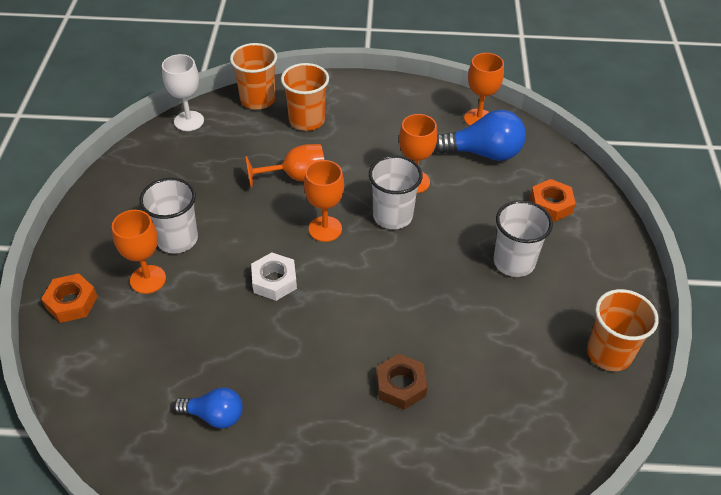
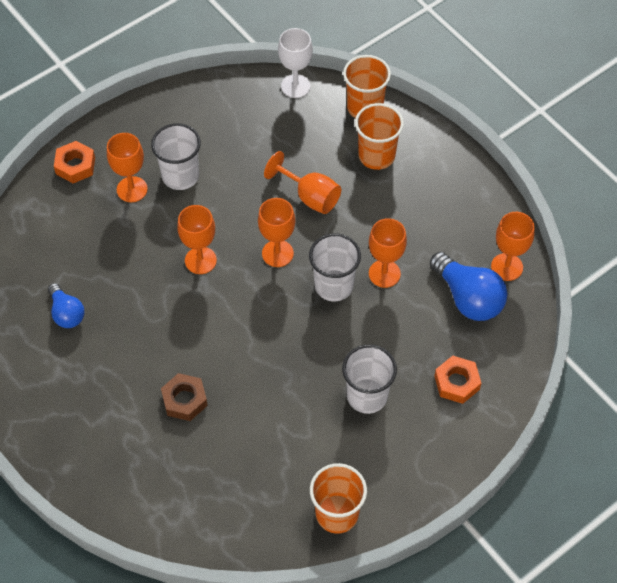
camera: 50 degrees right, 10 degrees up
white nut [251,252,297,301] -> orange goblet [177,205,217,274]

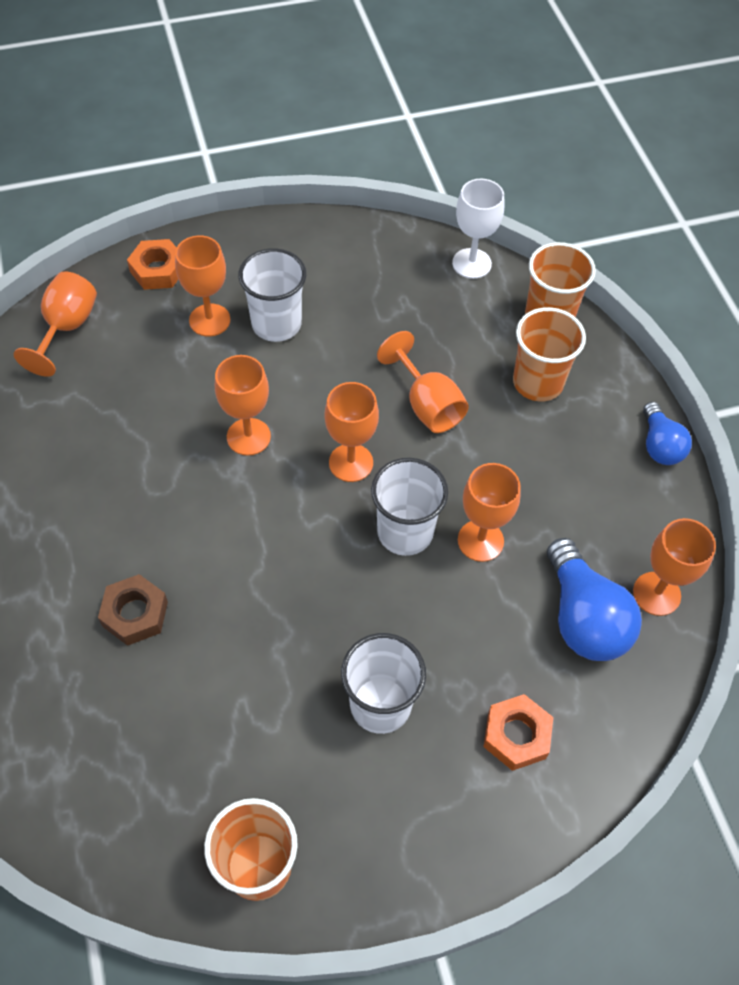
camera: 20 degrees right, 0 degrees up
blue light bulb [48,283,85,328] -> blue light bulb moved to [643,402,692,465]
none -> orange goblet [14,271,97,377]

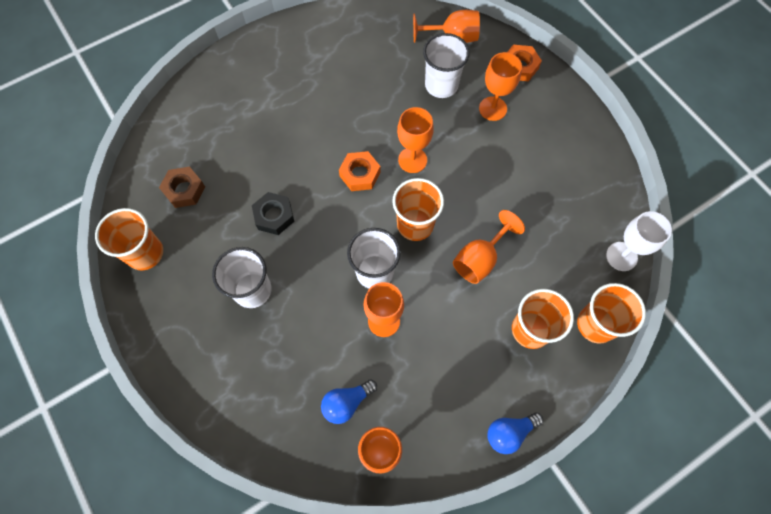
camera: 75 degrees right, 10 degrees up
brown nut [98,574,168,646] -> brown nut moved to [159,166,205,208]
white cup [238,248,306,342] -> white cup moved to [423,33,470,98]
orange goblet [324,382,379,482] -> orange cup [392,178,444,241]
orange nut [484,694,553,771] -> orange nut moved to [339,151,381,191]
blue light bulb [547,538,642,661] -> blue light bulb [321,379,377,424], size x0.61
none -> black nut [252,192,294,235]

